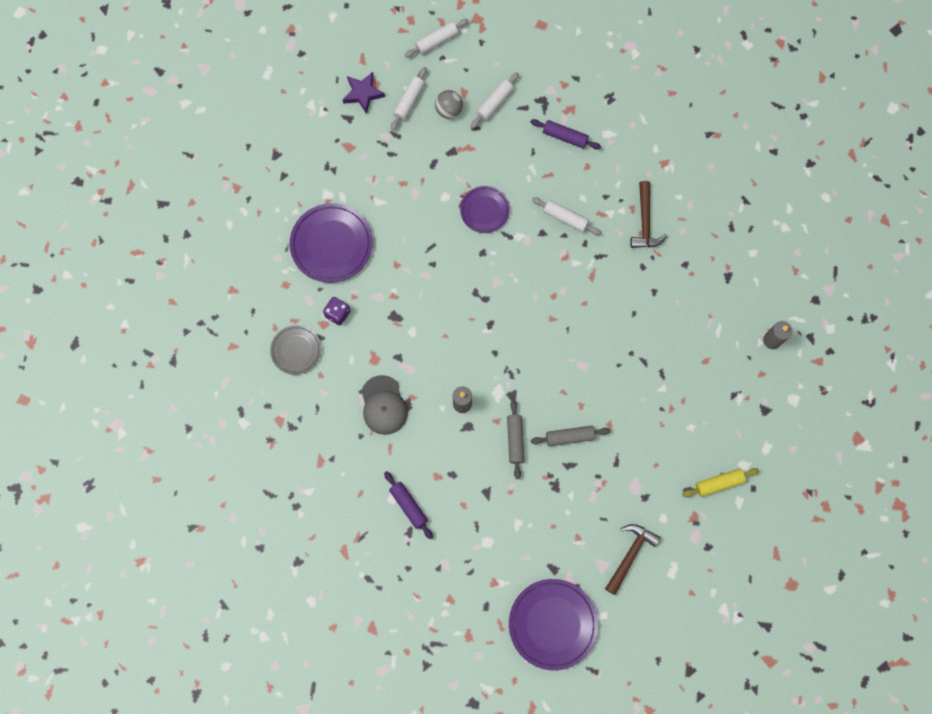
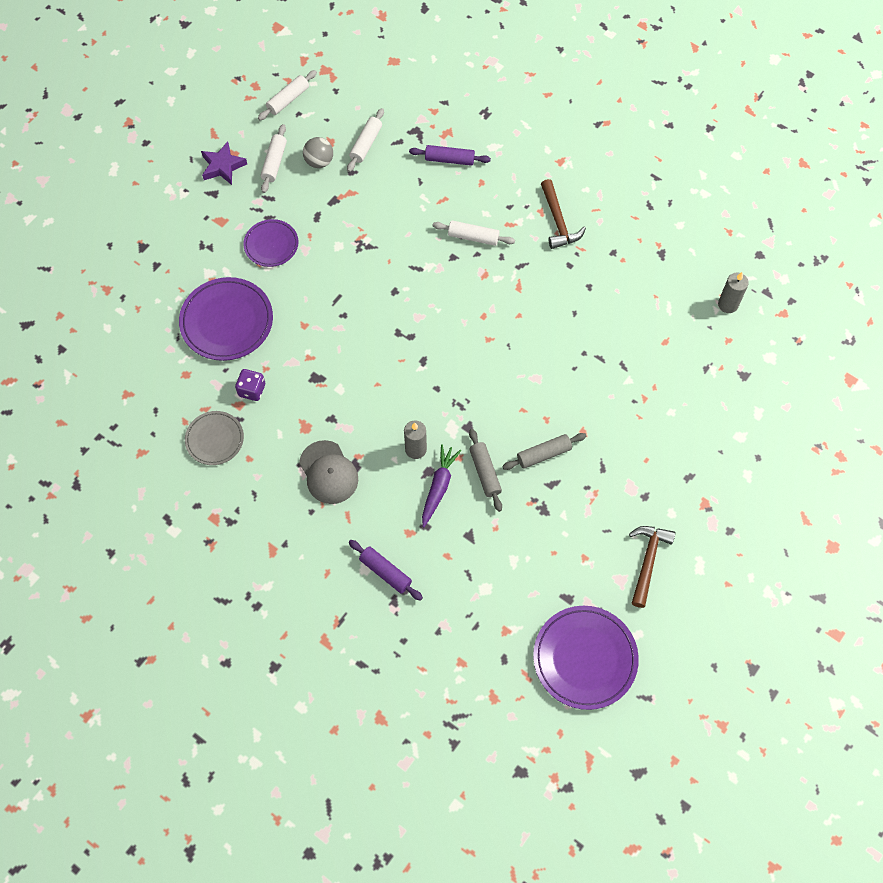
camera: 15 degrees left, 10 degrees down
purple plate [460,186,510,233] -> purple plate moved to [243,219,298,267]
yellow rolling pin [682,468,759,497] -> none
none -> purple carrot [422,444,461,527]

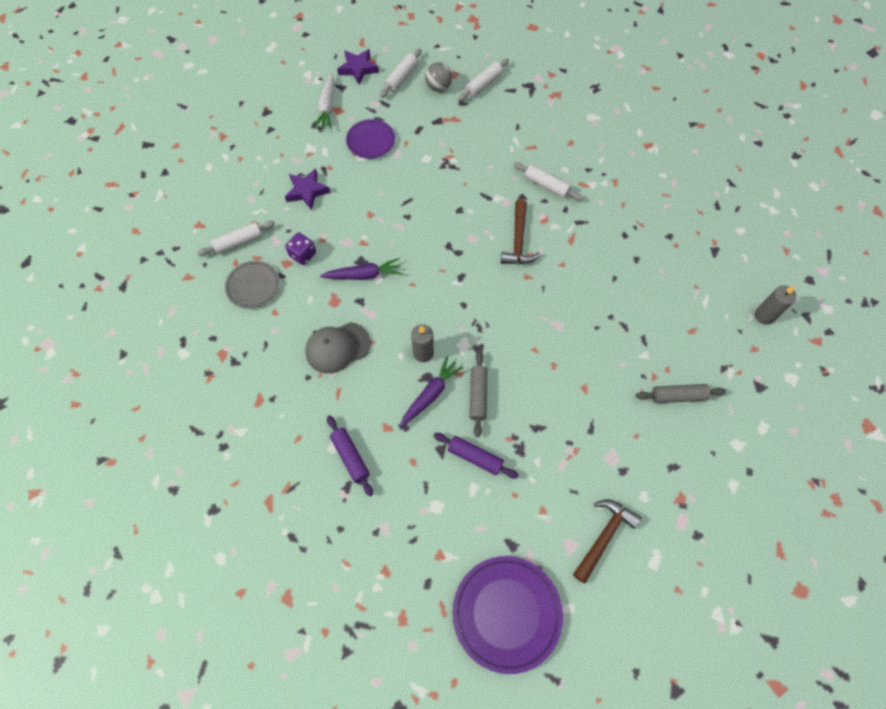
camera: 20 degrees right, 0 degrees up
purple plate [179,277,273,361] -> purple star [285,168,331,210]
white rolling pin [258,70,317,120] -> white rolling pin moved to [197,221,275,256]
grey cap [299,440,358,504] -> grey cap turned 75 degrees clockwise [305,322,371,374]
purple rolling pin [409,145,491,166] -> purple rolling pin moved to [434,433,519,479]
grey rolling pin [502,433,586,470] -> grey rolling pin moved to [636,384,726,403]
brown hammer [541,179,586,249] -> brown hammer moved to [501,199,540,264]
none -> white carrot [314,73,334,129]
none -> purple carrot [320,258,402,280]

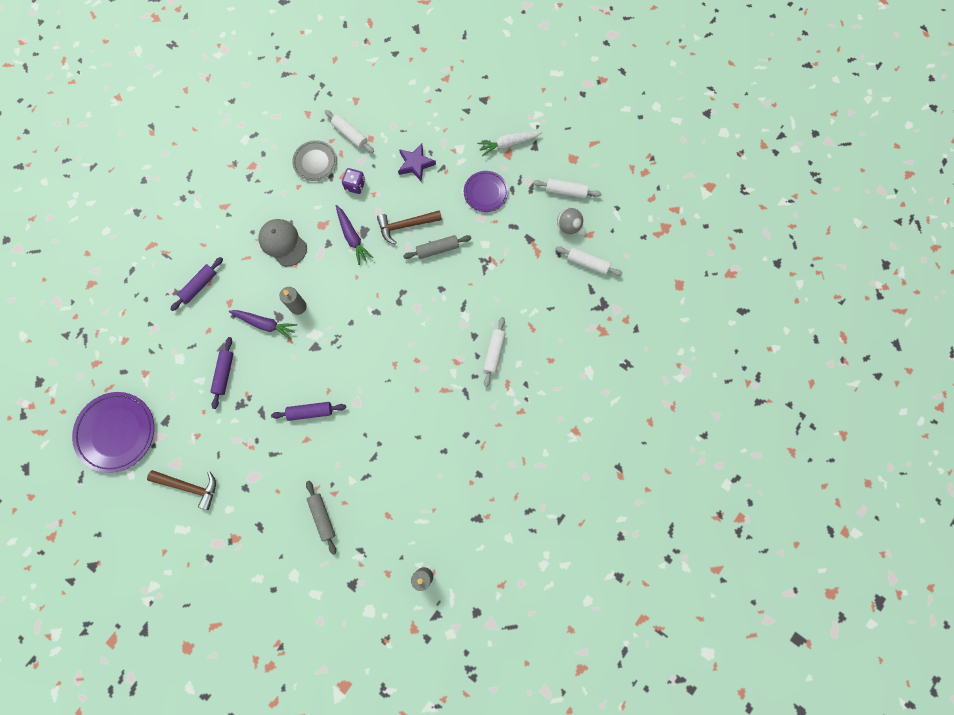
camera: 70 degrees right, 10 degrees up
purple star [337,49,379,85] -> none
grey rolling pin [470,351,488,437] -> grey rolling pin moved to [403,235,471,259]
brown hammer [501,199,540,264] -> brown hammer moved to [377,210,442,244]
none -> purple rolling pin [271,402,346,421]

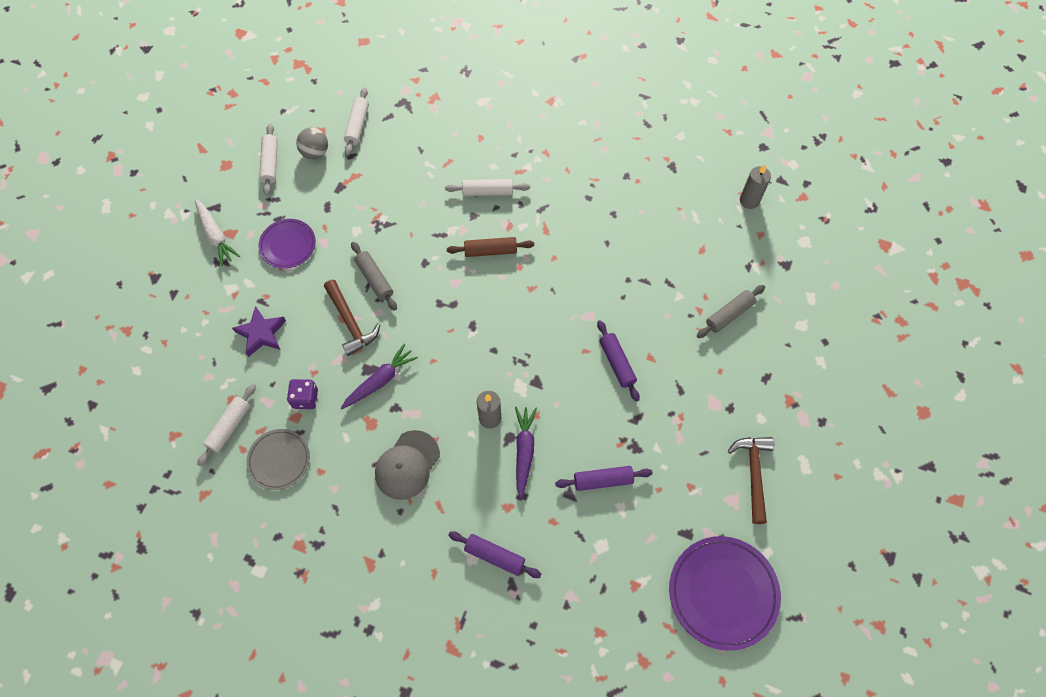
camera: 105 degrees left, 10 degrees down
none -> brown rolling pin [447,237,534,257]

